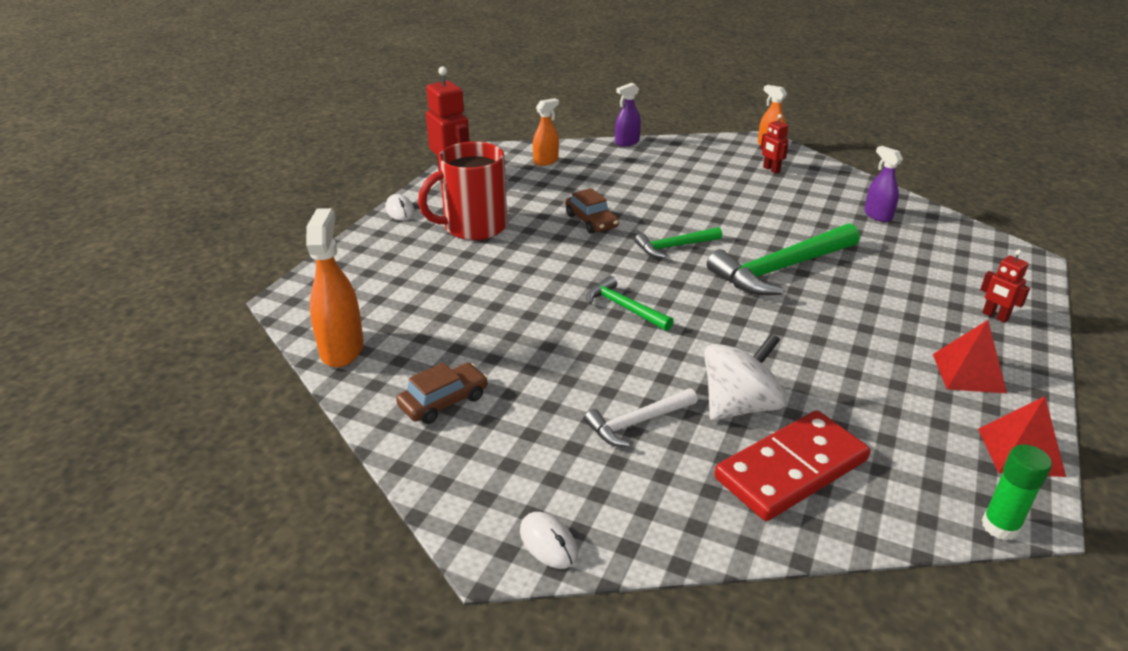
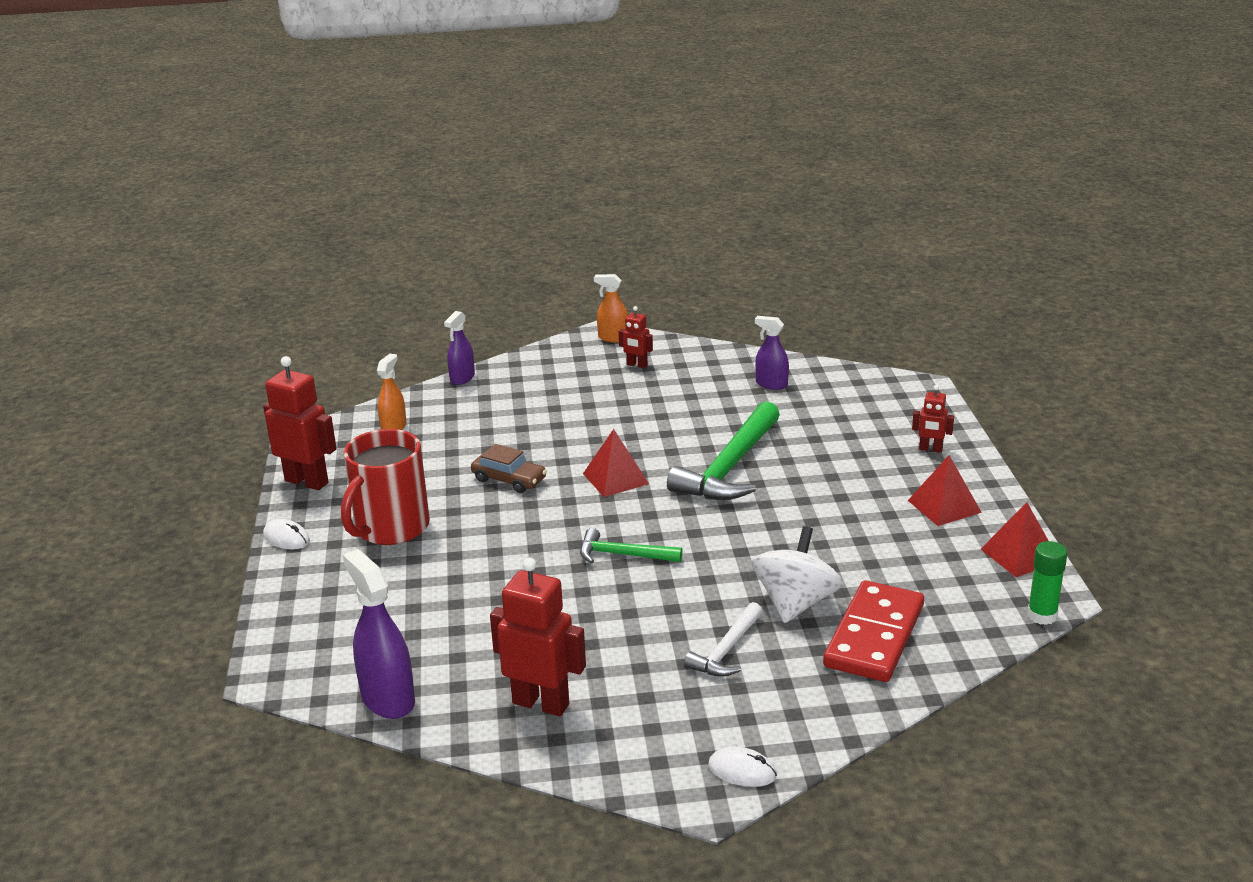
camera: 30 degrees left, 5 degrees down
orange spray bottle [306,208,364,367] -> purple spray bottle [343,549,415,719]
brown car [396,362,488,424] -> red robot [490,558,586,716]
green hammer [635,227,722,258] -> red pyramid [583,429,649,497]

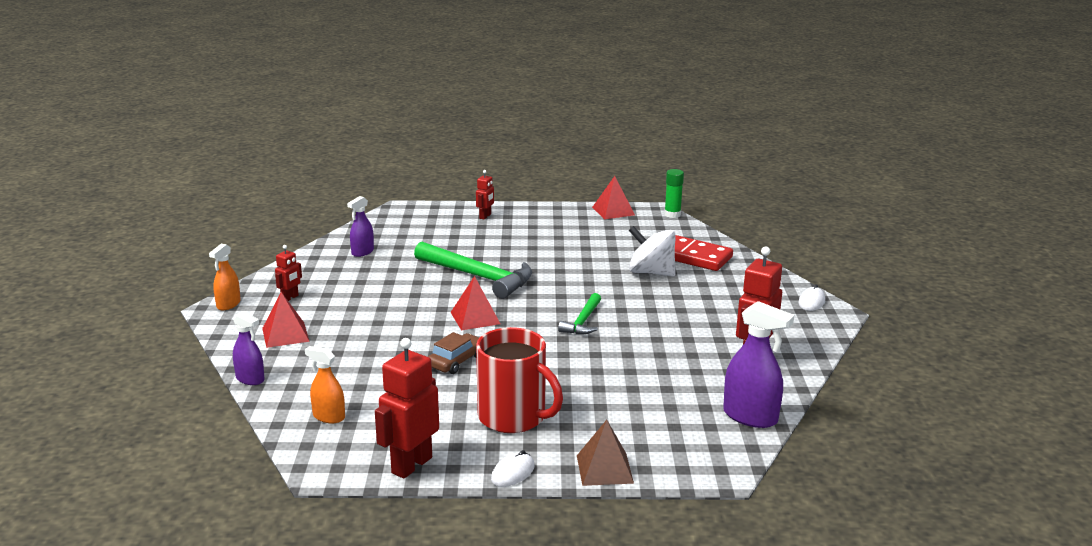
camera: 85 degrees left, 5 degrees down
purple spray bottle [343,549,415,719] -> purple spray bottle turned 120 degrees counterclockwise [723,301,794,428]
white hammer [684,602,763,677] -> none
red pyramid [908,455,982,526] -> red pyramid moved to [262,292,310,348]
none -> brown pyramid [577,420,634,486]

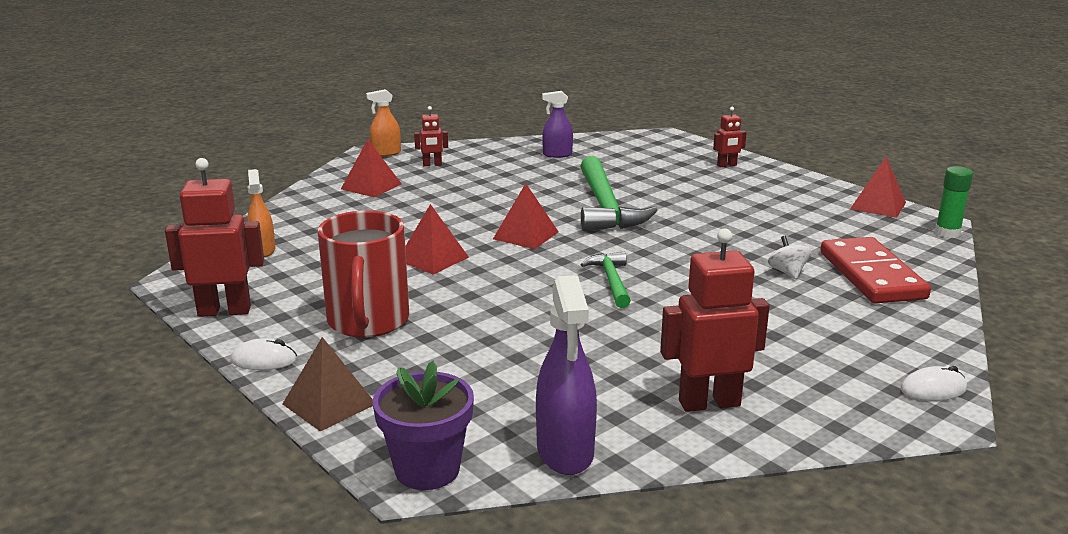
camera: 50 degrees right, 0 degrees up
purple spray bottle [233,311,265,385] -> none
brown car [428,332,479,374] -> red pyramid [405,204,469,275]
green hammer [558,293,601,334] -> green hammer turned 105 degrees clockwise [580,252,631,308]
white spinning top [629,226,676,277] -> white spinning top [768,236,811,279], size x0.52
none -> purple flower pot [373,361,474,490]

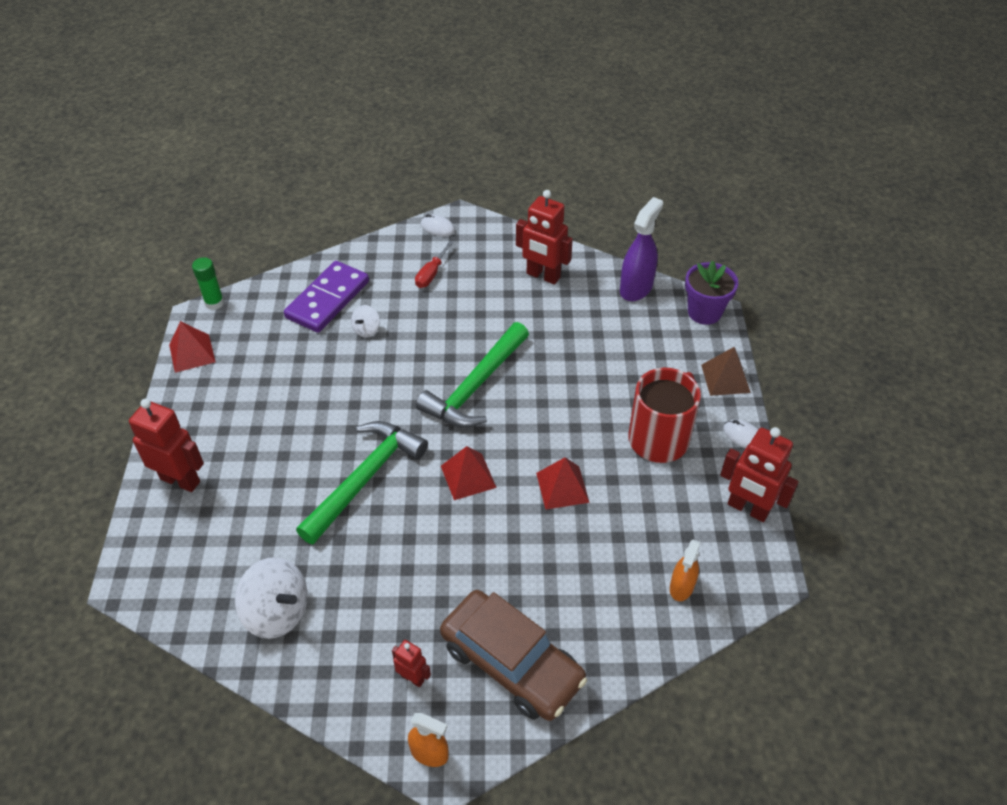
camera: 140 degrees left, 25 degrees up
red pyramid [341,139,401,197] -> brown car [440,590,587,721]
purple spray bottle [542,91,573,158] -> white spinning top [235,557,308,639]
green hammer [580,252,631,308] -> green hammer [416,322,529,428], size x1.84
red robot [713,107,747,167] -> red robot [129,399,204,492], size x1.92
red domino [820,237,931,304] -> purple domino [284,261,369,333]
none -> red screwdriver [415,241,454,288]

